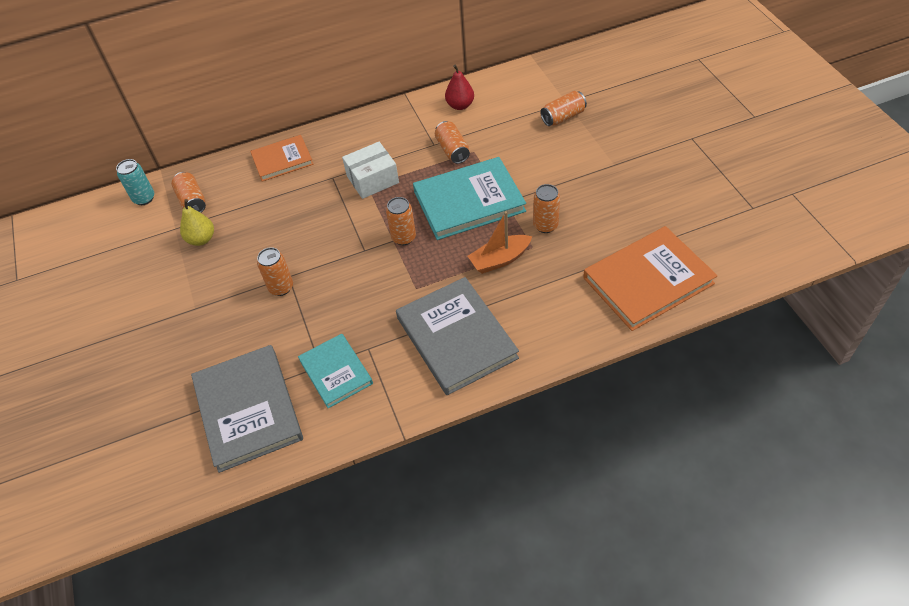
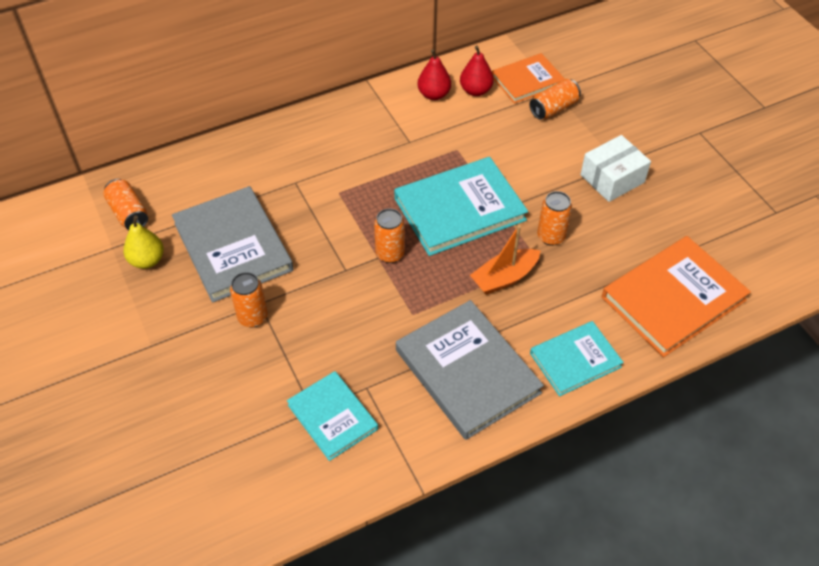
camera: 10 degrees left, 0 degrees up
turquoise can [116,159,154,205] -> none
grey book [191,345,303,473] -> grey book moved to [172,186,293,303]
orange book [250,135,313,182] -> orange book moved to [492,53,565,104]
white box [342,142,399,199] -> white box moved to [580,135,651,202]
orange can [435,121,470,164] -> none
none -> red pear [460,46,494,96]
none -> turquoise book [530,321,624,396]

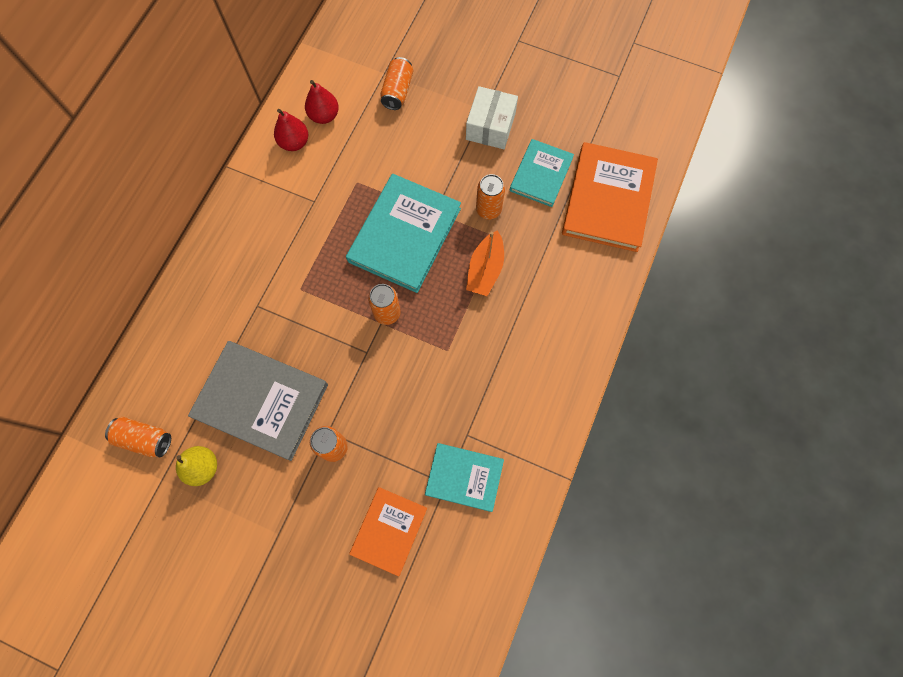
camera: 40 degrees left, 20 degrees up
grey book [396,300,544,440] -> none
orange book [492,53,565,104] -> orange book moved to [349,487,427,576]
turquoise book [530,321,624,396] -> turquoise book moved to [510,139,574,207]

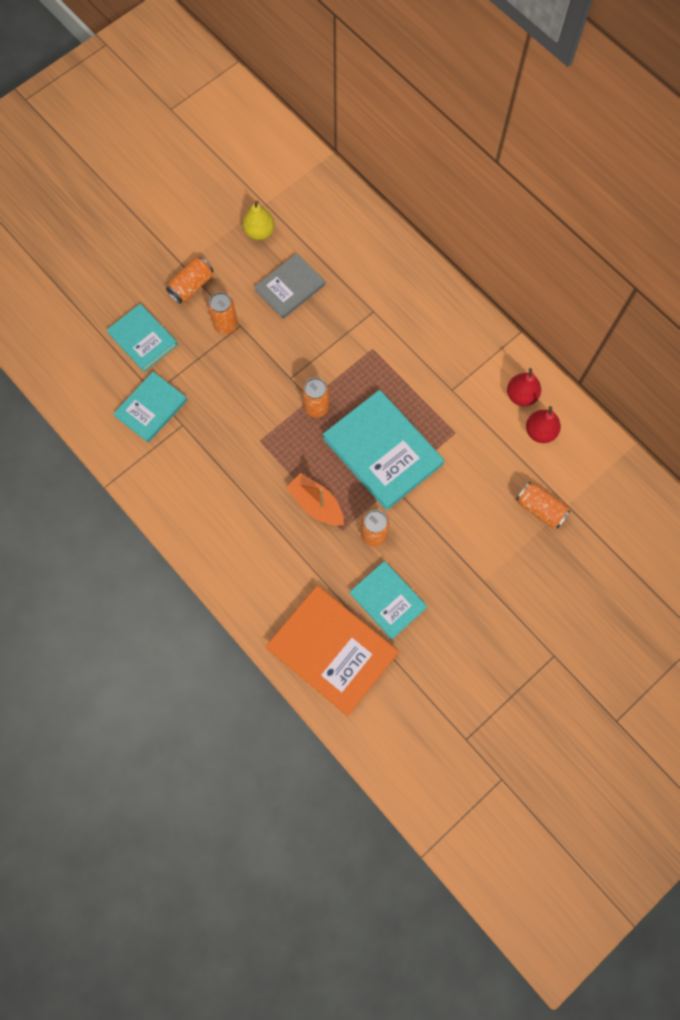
camera: 115 degrees right, 0 degrees up
orange can [105,417,171,458] -> orange can moved to [166,257,213,304]
grey book [188,341,328,461] -> grey book [254,253,325,319], size x0.61
orange book [349,487,427,576] -> turquoise book [106,304,178,372]
white box [466,86,518,149] -> none

